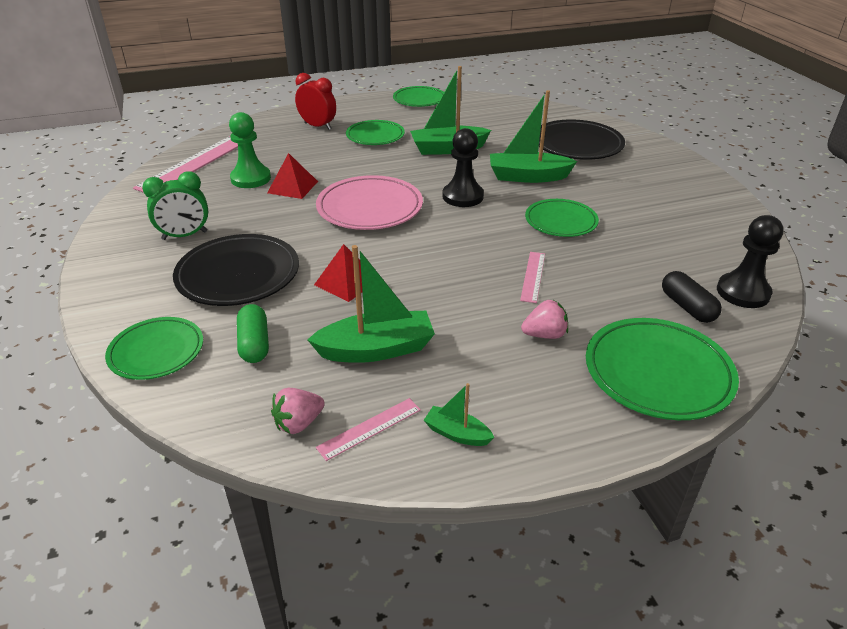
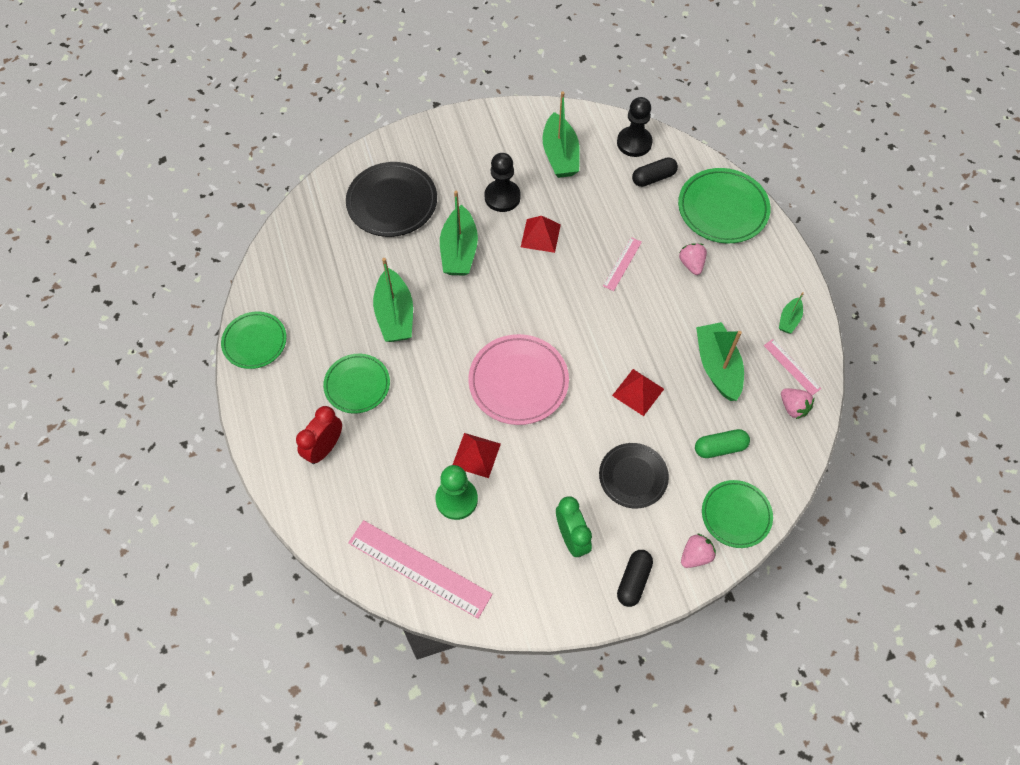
camera: 90 degrees left, 25 degrees up
black plate [173,234,299,306] -> black plate [599,443,669,508], size x0.66
black pawn [442,128,484,207] -> black pawn moved to [484,153,521,212]
pink ruler [520,252,545,303] -> pink ruler turned 75 degrees counterclockwise [603,237,642,291]
green plate [525,199,599,237] -> red pyramid [521,216,561,253]
none -> green boat [543,91,580,178]
none -> black capsule [617,550,653,607]
none -> pink strawberry [681,533,716,568]

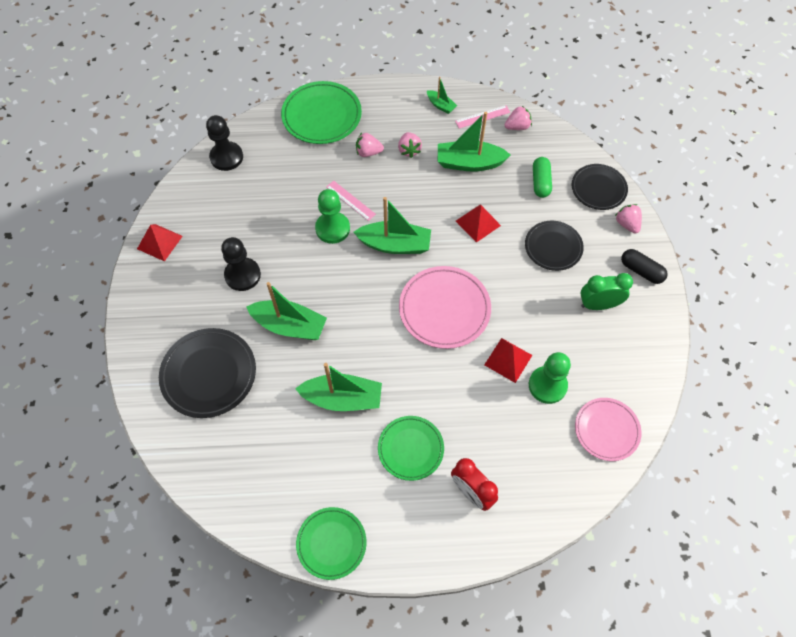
camera: 75 degrees left, 0 degrees up
pink ruler [348,520,493,619] -> pink plate [575,398,641,461]
red pyramid [521,216,561,253] -> red pyramid moved to [137,224,183,261]
green boat [543,91,580,178] -> green boat moved to [353,197,431,254]
black capsule [632,157,678,187] -> none
green plate [702,480,773,548] -> black plate [572,164,628,210]
none -> green pawn [315,189,350,244]
none -> pink strawberry [398,132,422,158]

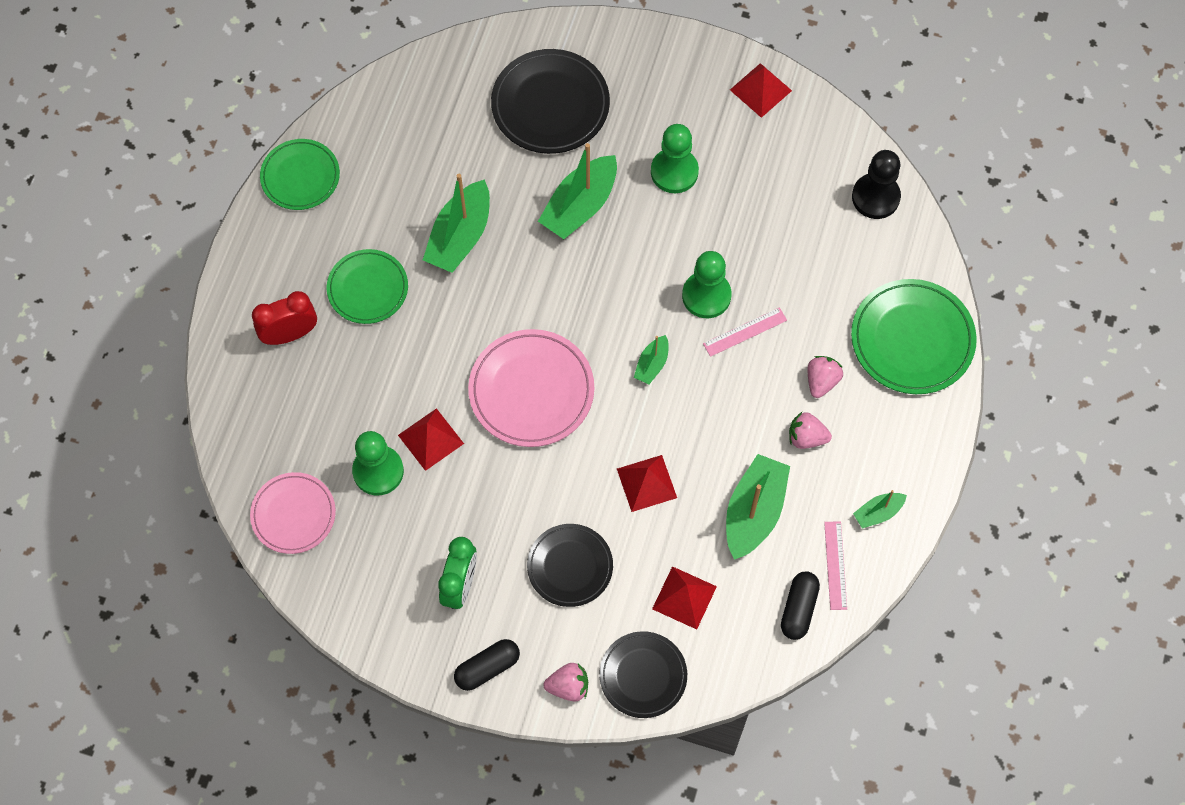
camera: 110 degrees right, 5 degrees up
black pawn [221,237,261,291] -> green pawn [651,124,699,193]
green boat [353,197,431,254] -> green boat [634,335,669,384], size x0.51
pink strawberry [505,106,532,130] -> black capsule [781,571,820,640]
green capsule [533,157,552,198] -> red pyramid [652,566,717,629]

